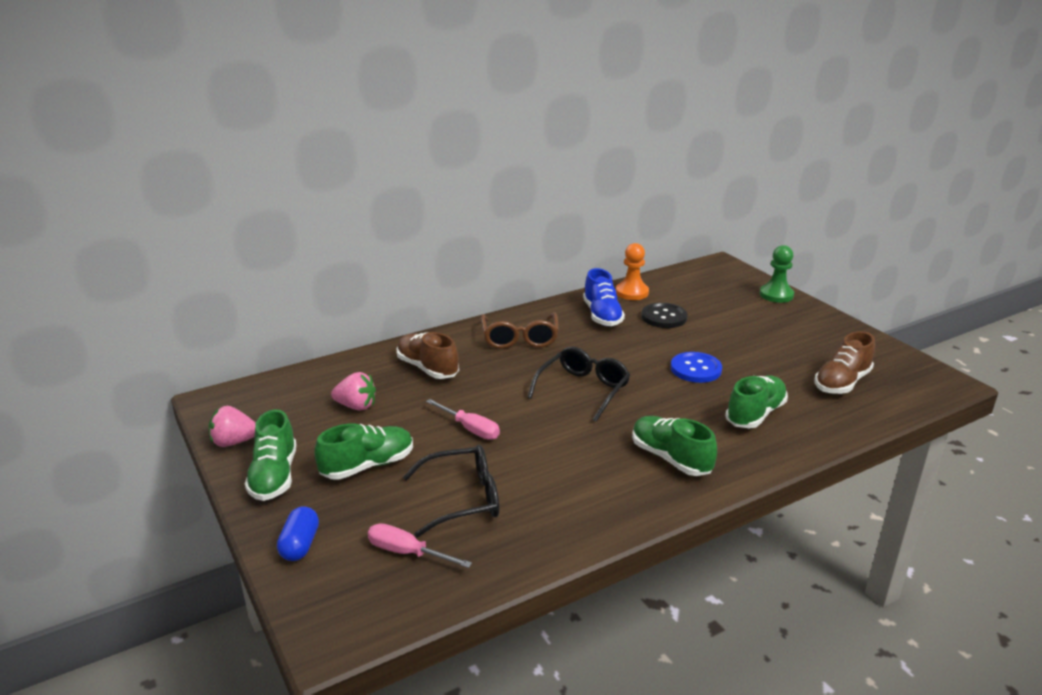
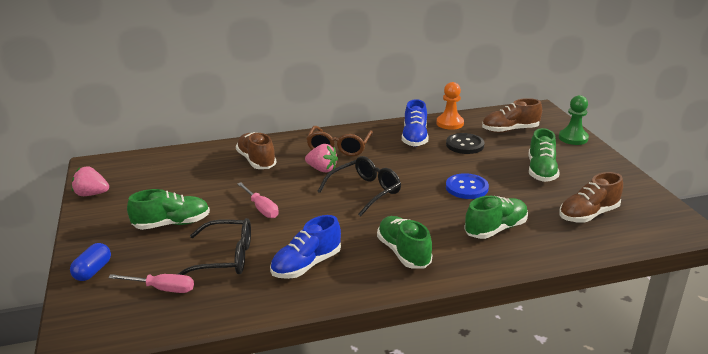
camera: 15 degrees right, 0 degrees up
green shoe [245,409,296,501] -> green shoe moved to [529,128,560,182]
pink strawberry [331,372,376,411] -> pink strawberry moved to [305,144,338,172]
pink screwdriver [368,523,472,568] -> pink screwdriver turned 150 degrees clockwise [108,274,194,293]
none -> blue shoe [270,215,341,279]
none -> brown shoe [482,98,542,133]

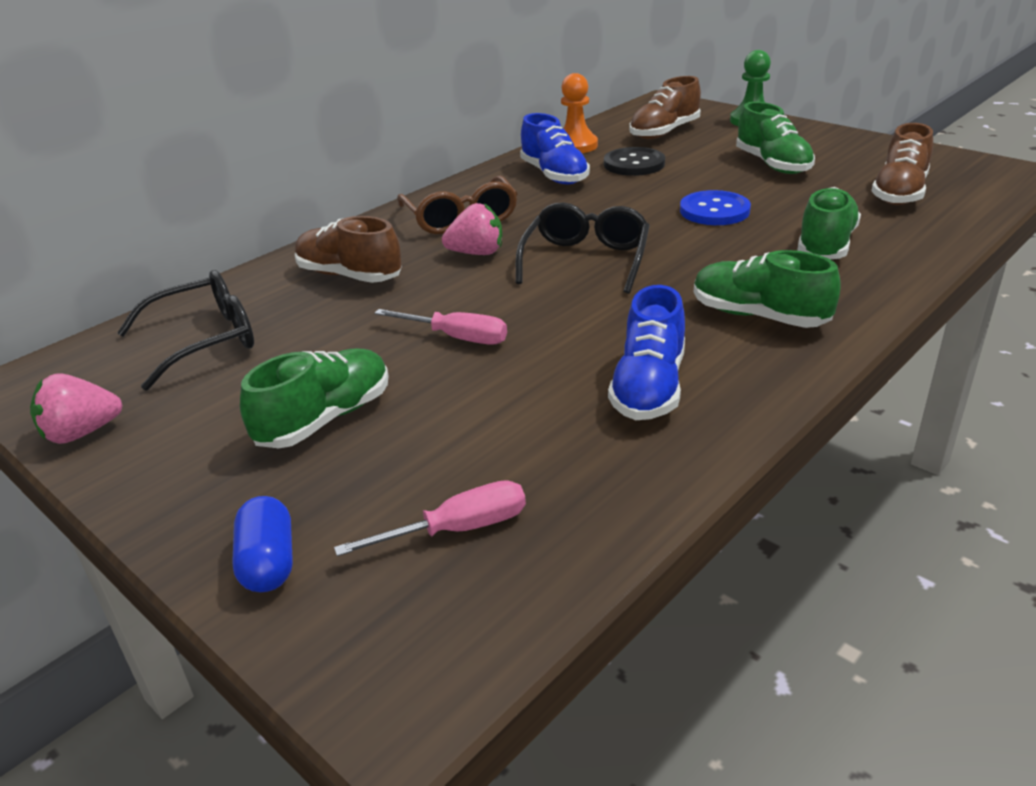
camera: 30 degrees left, 5 degrees up
black glasses [178,218,251,275] -> black glasses moved to [117,270,254,391]

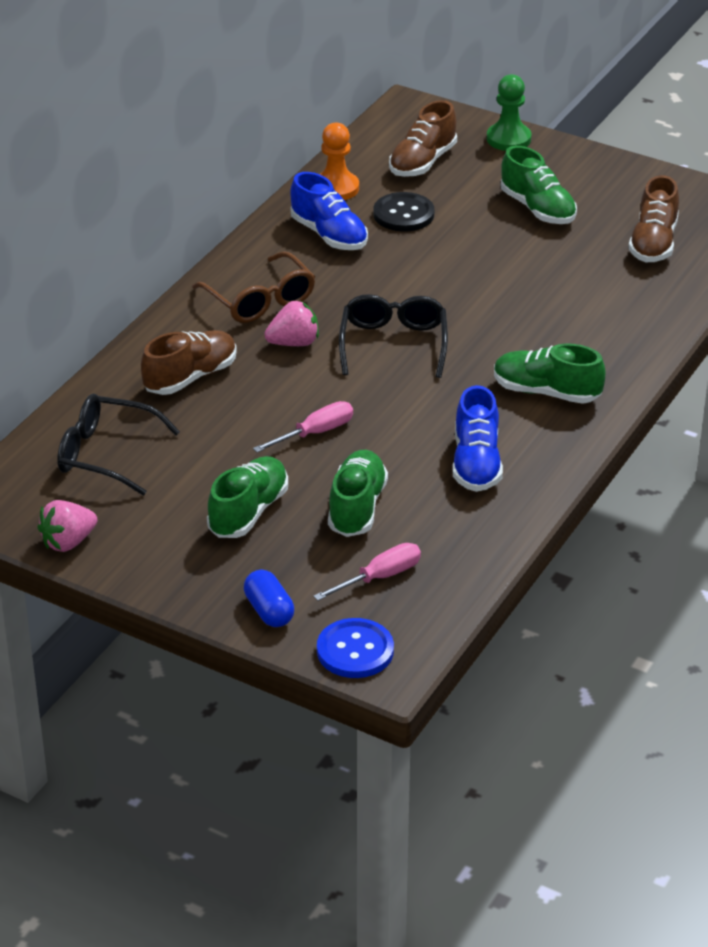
camera: 15 degrees left, 5 degrees up
black glasses [117,270,254,391] -> black glasses turned 120 degrees counterclockwise [57,394,180,495]
brown shoe [295,216,402,283] -> brown shoe turned 120 degrees clockwise [141,330,237,395]
pink screwdriver [375,309,507,345] -> pink screwdriver turned 45 degrees counterclockwise [253,401,353,452]
blue button [680,190,751,225] -> blue button moved to [317,618,394,678]
green shoe [797,187,861,259] -> green shoe moved to [328,450,388,537]

